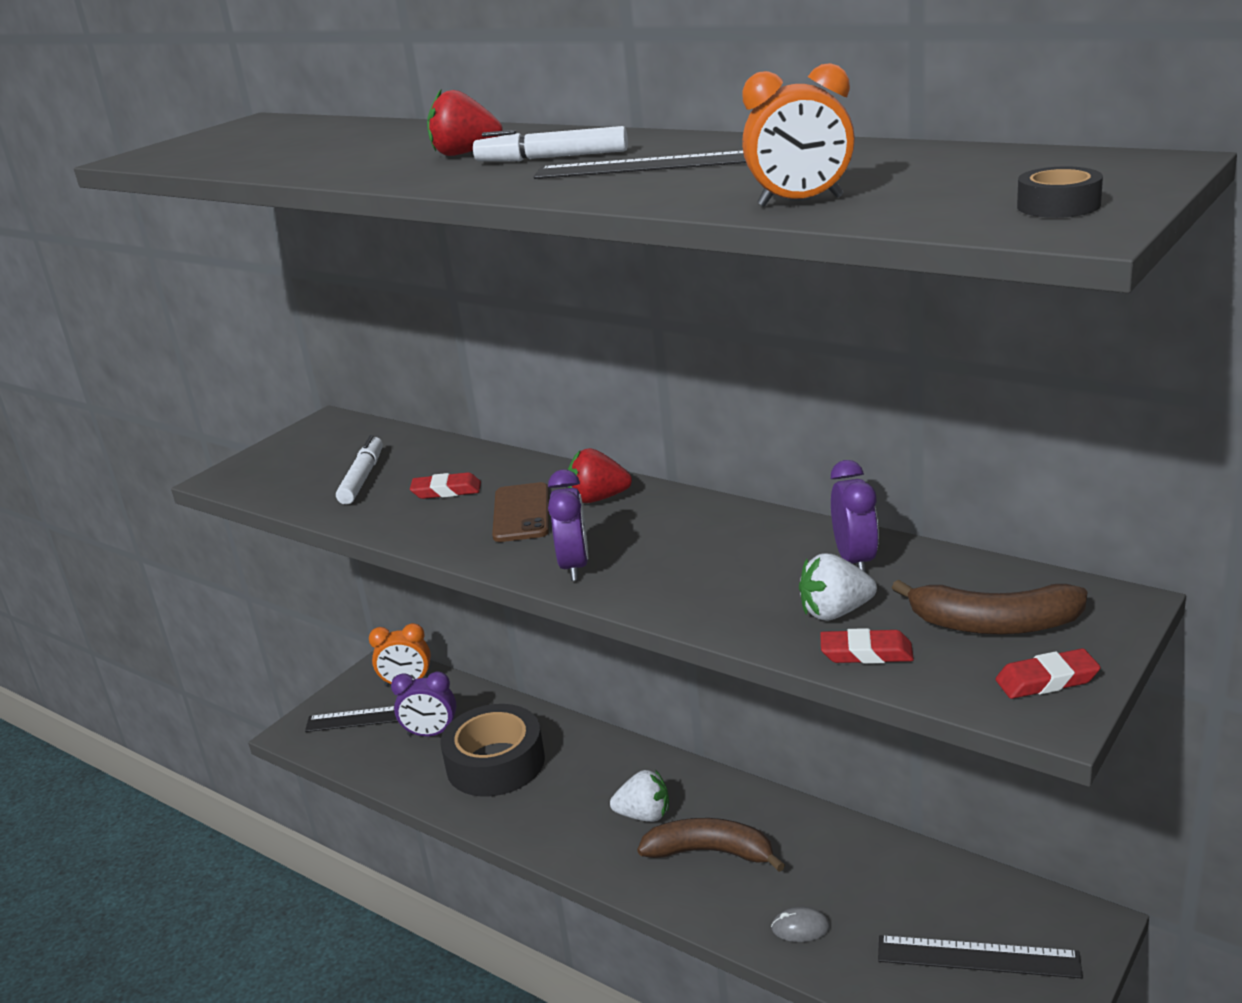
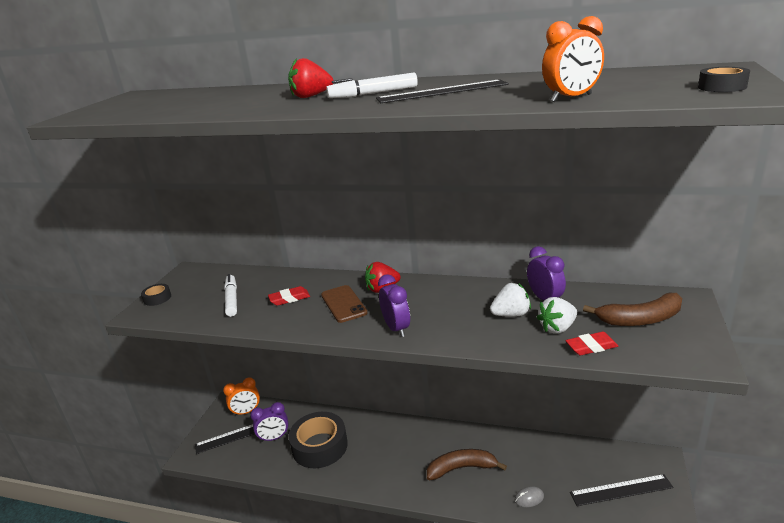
camera: 20 degrees left, 0 degrees up
white strawberry [610,770,669,822] -> white strawberry moved to [490,283,531,317]
red eraser [996,648,1101,699] -> none
none -> black tape [141,284,171,306]

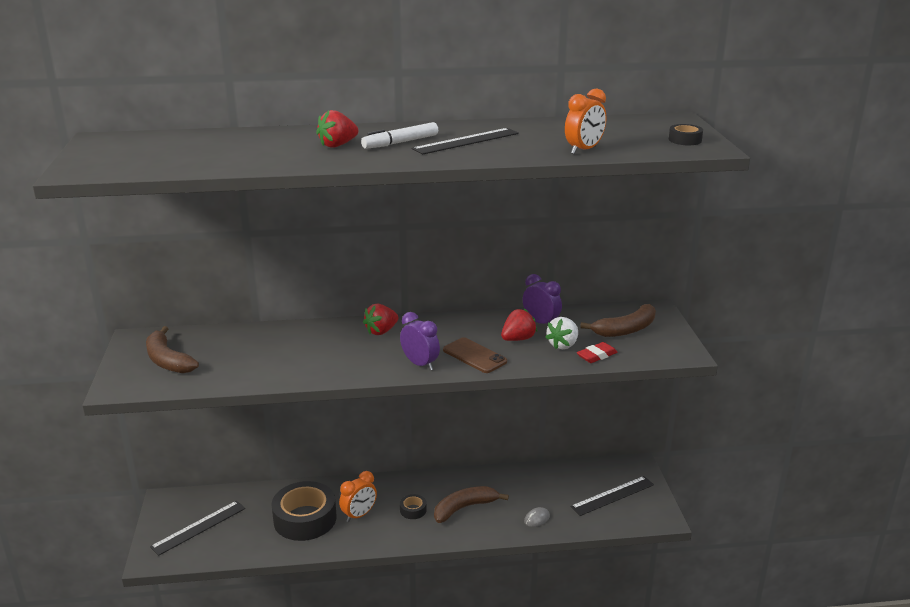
camera: 25 degrees left, 0 degrees up
black tape [141,284,171,306] -> black tape moved to [400,494,426,519]
orange clock [223,377,260,416] -> orange clock moved to [339,471,377,522]
white marker [224,274,237,317] -> none
purple clock [250,402,289,442] -> none
red eraser [268,286,310,306] -> none
brown phone [321,285,368,323] -> brown phone moved to [443,337,507,373]
white strawberry [490,283,531,317] -> red strawberry [501,309,537,341]
none -> brown banana [146,326,199,373]

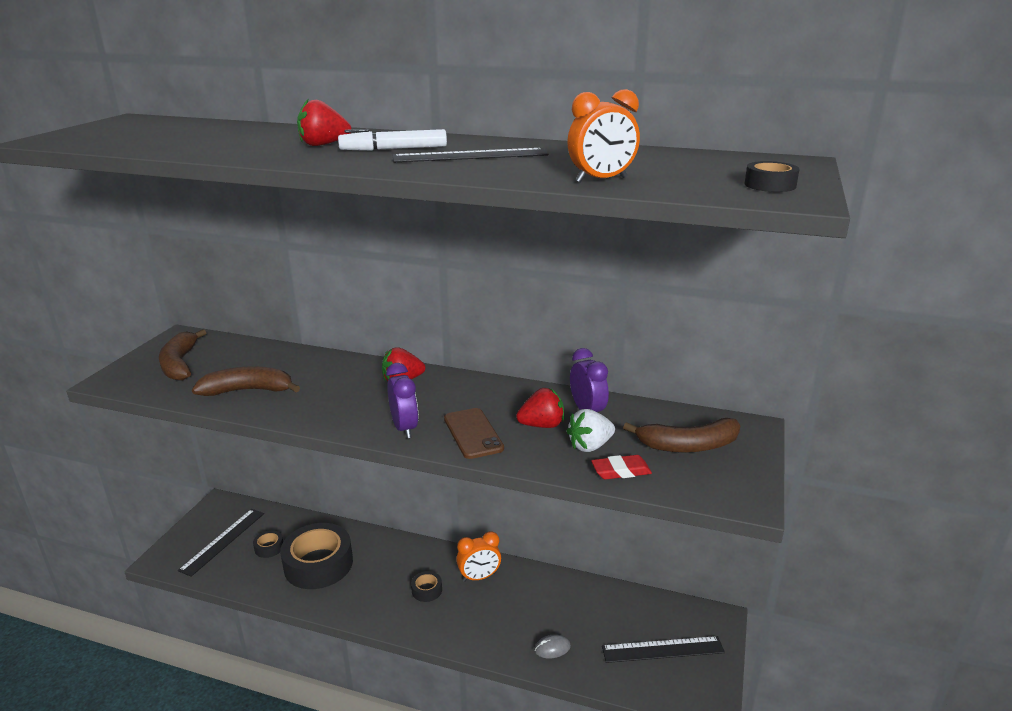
camera: 25 degrees right, 0 degrees up
black ruler [150,501,245,556] -> black ruler turned 45 degrees counterclockwise [178,509,264,577]
orange clock [339,471,377,522] -> orange clock moved to [456,531,501,582]
brown banana [434,486,509,523] -> brown banana moved to [192,366,300,396]
none -> black tape [253,530,283,558]

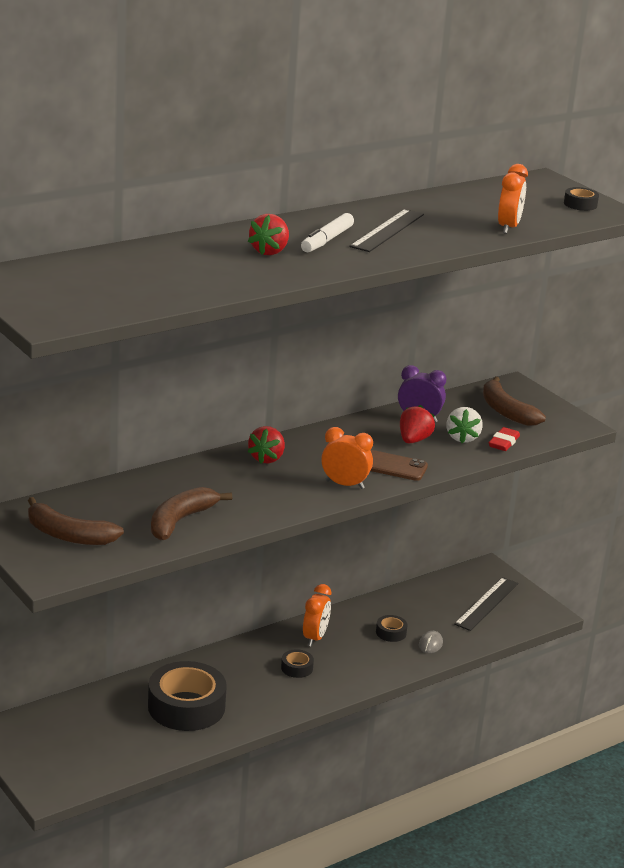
camera: 55 degrees left, 0 degrees up
black ruler [178,509,264,577] -> none
black tape [253,530,283,558] -> black tape moved to [376,615,408,642]
purple clock [386,363,418,438] -> orange clock [321,427,373,489]
brown banana [623,418,740,453] -> brown banana turned 120 degrees clockwise [483,376,546,426]

